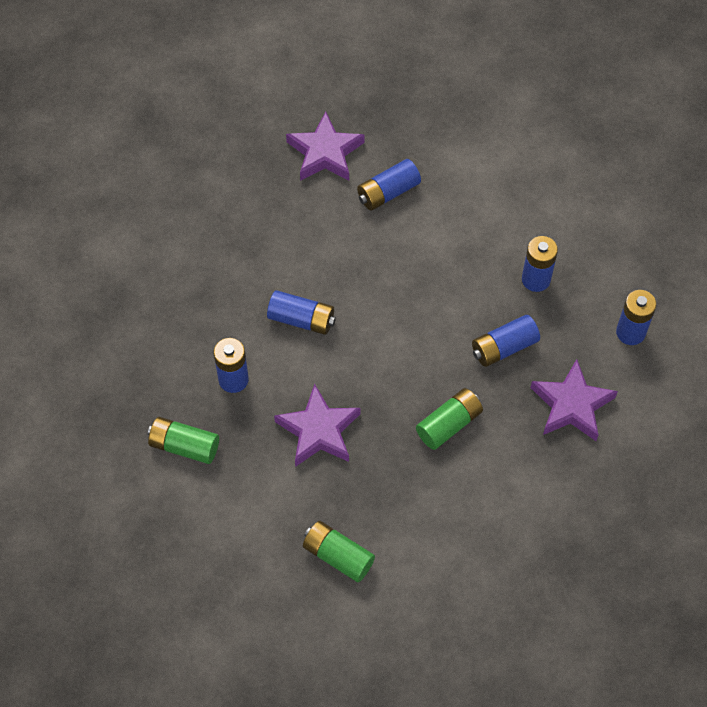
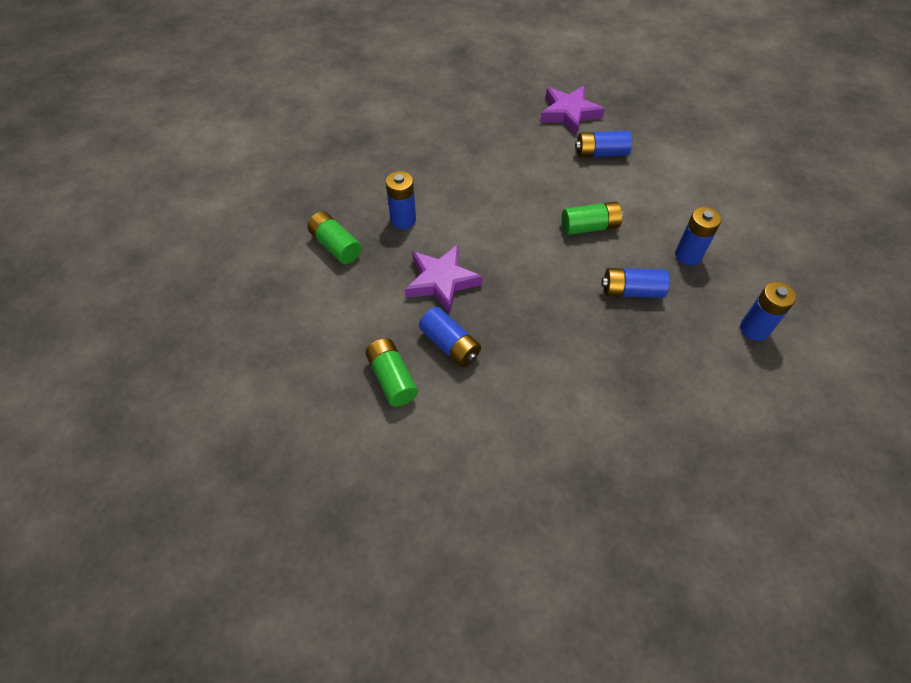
camera: 30 degrees right, 5 degrees down
blue battery [267,290,336,335] -> blue battery moved to [419,307,481,367]
green battery [416,388,483,450] -> green battery moved to [562,202,623,235]
purple star [530,359,618,441] -> none

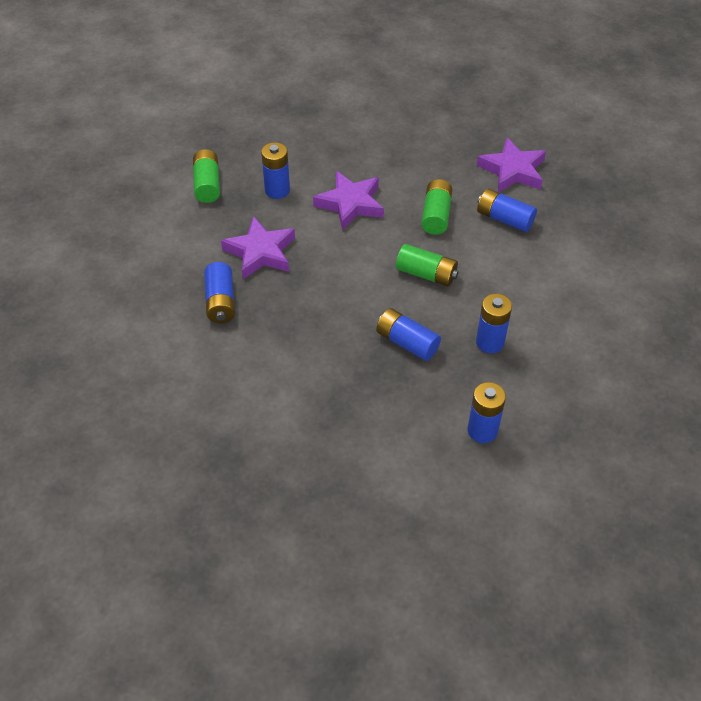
camera: 35 degrees right, 5 degrees down
green battery [365,338,418,407] -> green battery moved to [421,179,452,235]
none -> purple star [313,171,384,230]

